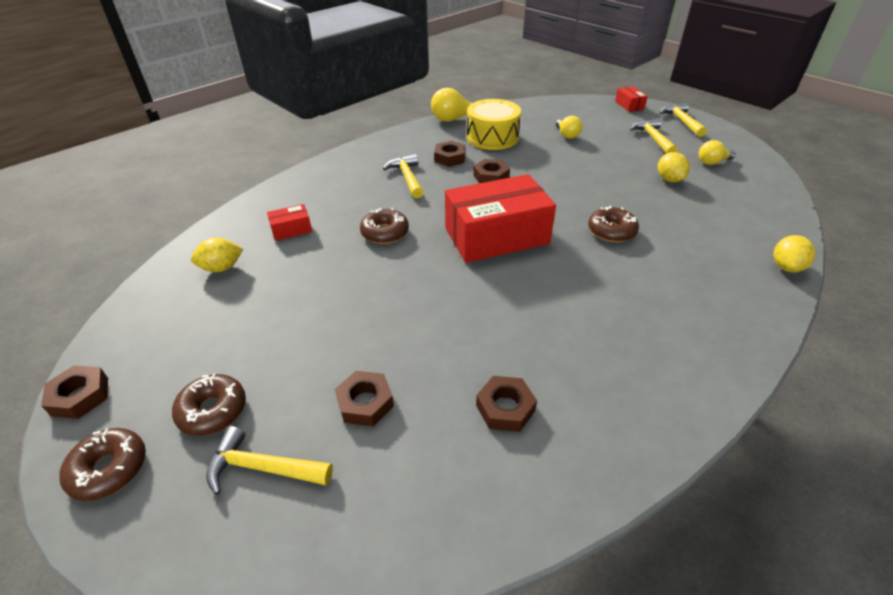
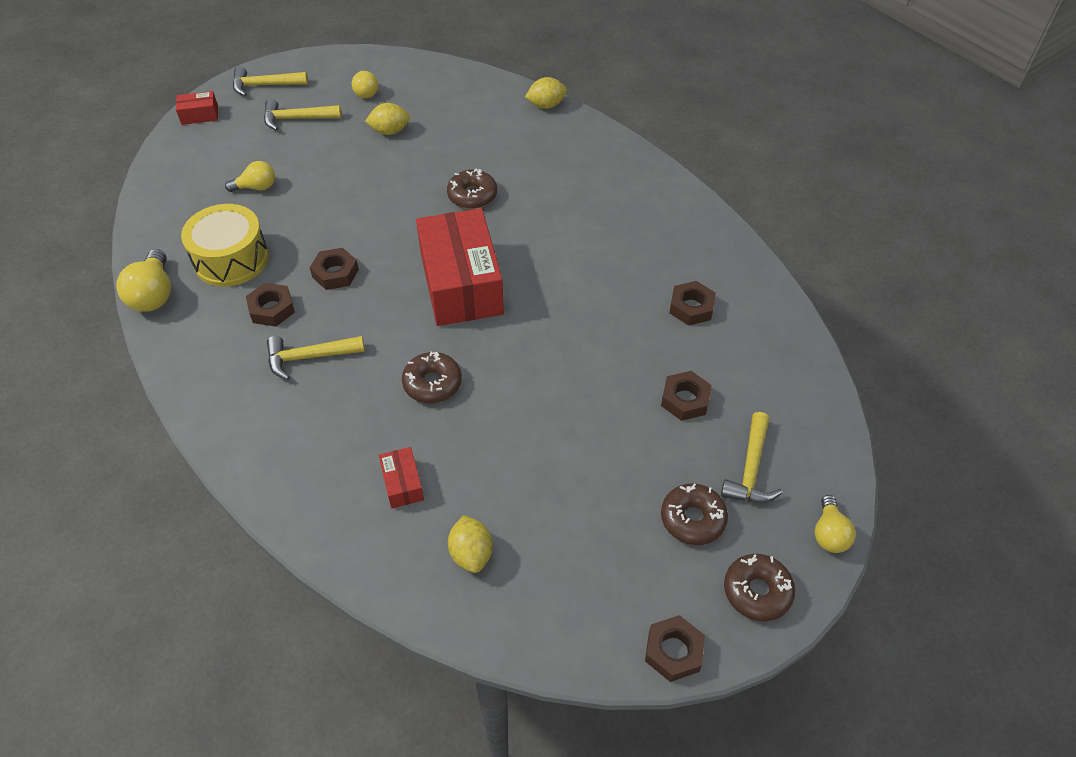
camera: 85 degrees left, 10 degrees up
yellow lemon [773,235,816,273] -> yellow lemon turned 45 degrees counterclockwise [525,77,567,109]
none -> yellow light bulb [815,495,856,553]

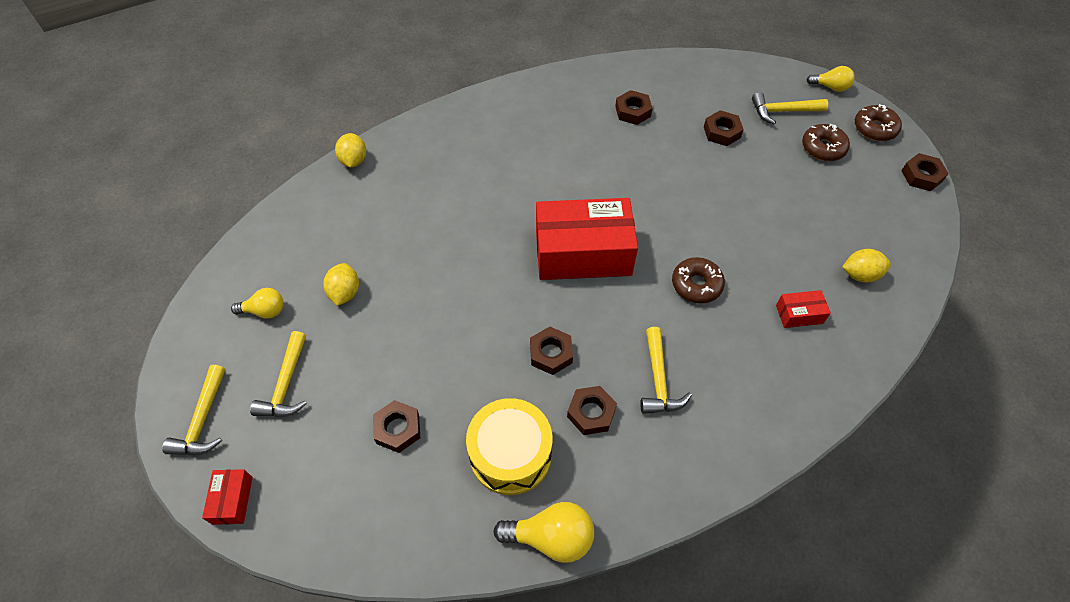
camera: 80 degrees left, 5 degrees up
yellow light bulb [225,161,275,192] -> brown nut [373,400,420,453]
brown donut [447,168,497,209] -> none
yellow hammer [721,412,783,503] -> yellow hammer turned 150 degrees clockwise [752,92,828,124]

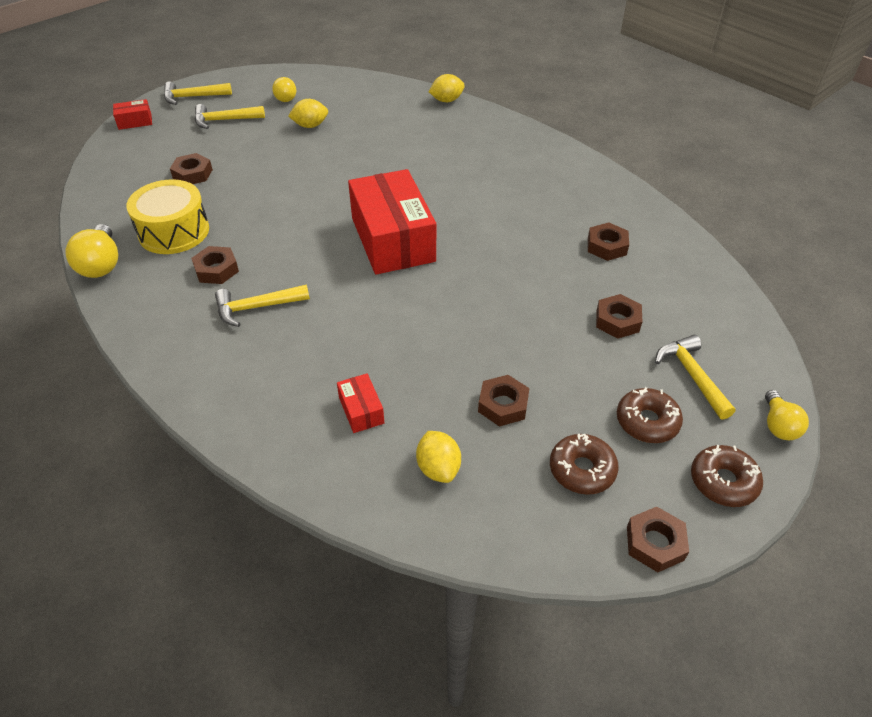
camera: 75 degrees right, 10 degrees down
brown nut [530,326,573,375] -> brown nut moved to [478,375,530,426]
brown donut [672,257,725,303] -> brown donut moved to [550,433,619,495]

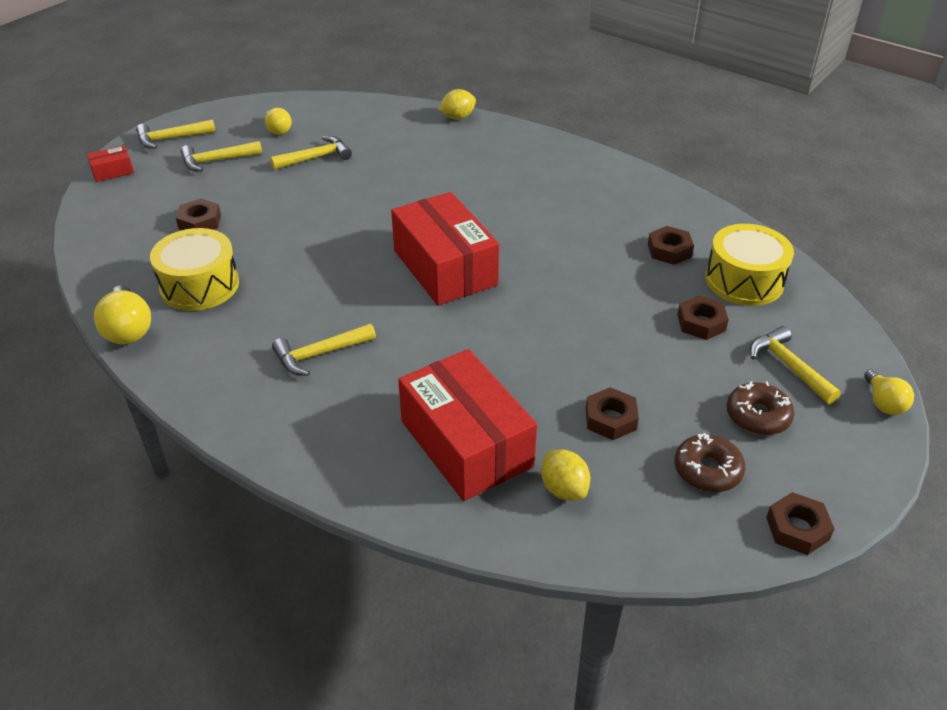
camera: 10 degrees left, 5 degrees down
brown nut [191,246,239,284] -> none
yellow lemon [288,99,328,128] -> yellow hammer [270,136,352,170]
red box [337,373,384,433] -> red box [398,349,537,501], size x2.38
brown donut [691,445,763,507] -> none
none -> yellow drum [705,224,794,306]

